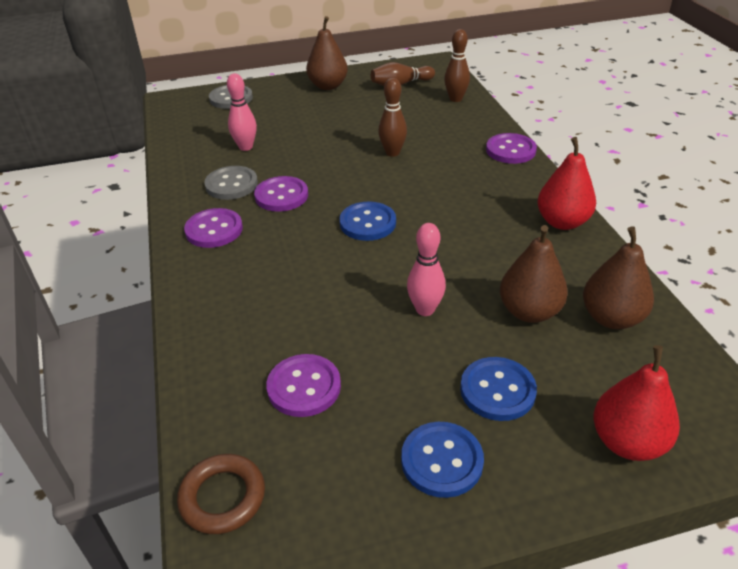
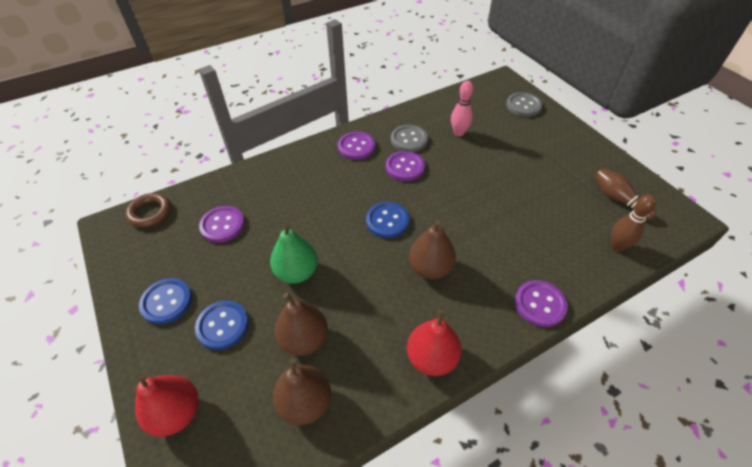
camera: 75 degrees right, 10 degrees up
brown pear [306,16,348,90] -> brown pear moved to [409,220,456,279]
brown bowling pin [378,78,407,157] -> none
pink bowling pin [407,223,446,316] -> green pear [270,223,318,283]

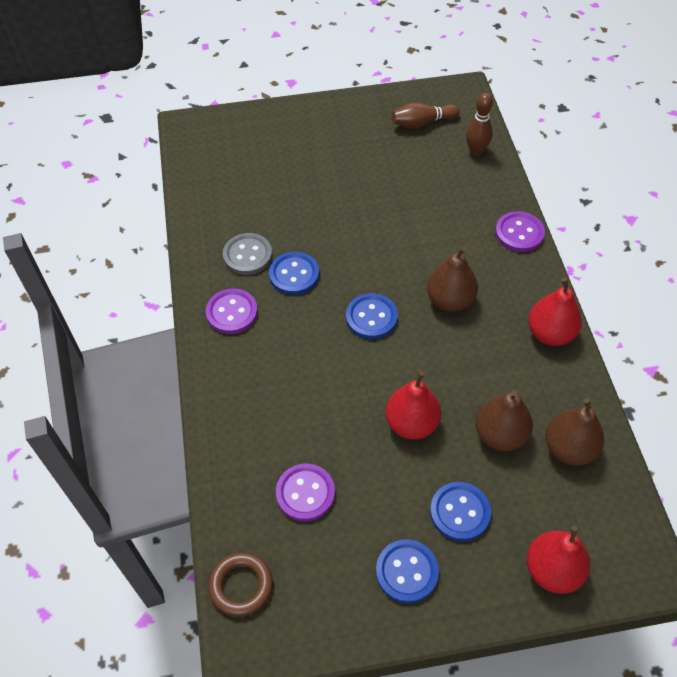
camera: 70 degrees left, 5 degrees up
green pear [270,223,318,283] -> red pear [385,371,441,440]
purple button [386,151,425,181] -> blue button [269,252,319,295]
pink bowling pin [451,81,473,136] -> none
grey button [506,92,542,117] -> none

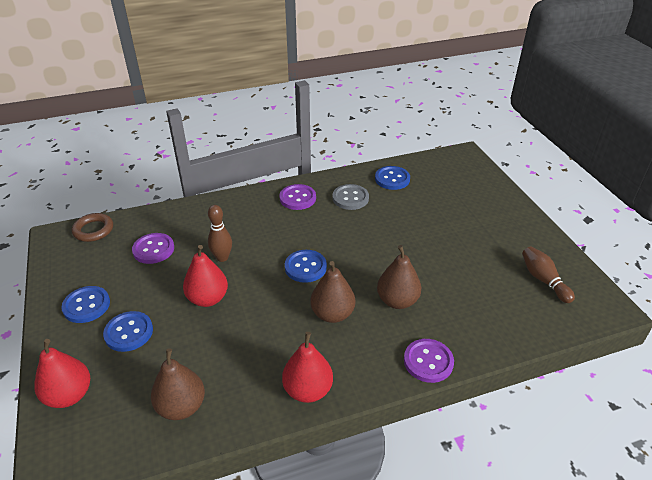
camera: 80 degrees right, 15 degrees down
blue button [269,252,319,295] -> blue button moved to [375,166,410,190]
brown bowling pin [466,93,493,156] -> brown bowling pin moved to [208,205,232,262]
brown pear [476,390,533,451] -> brown pear moved to [377,245,421,309]

